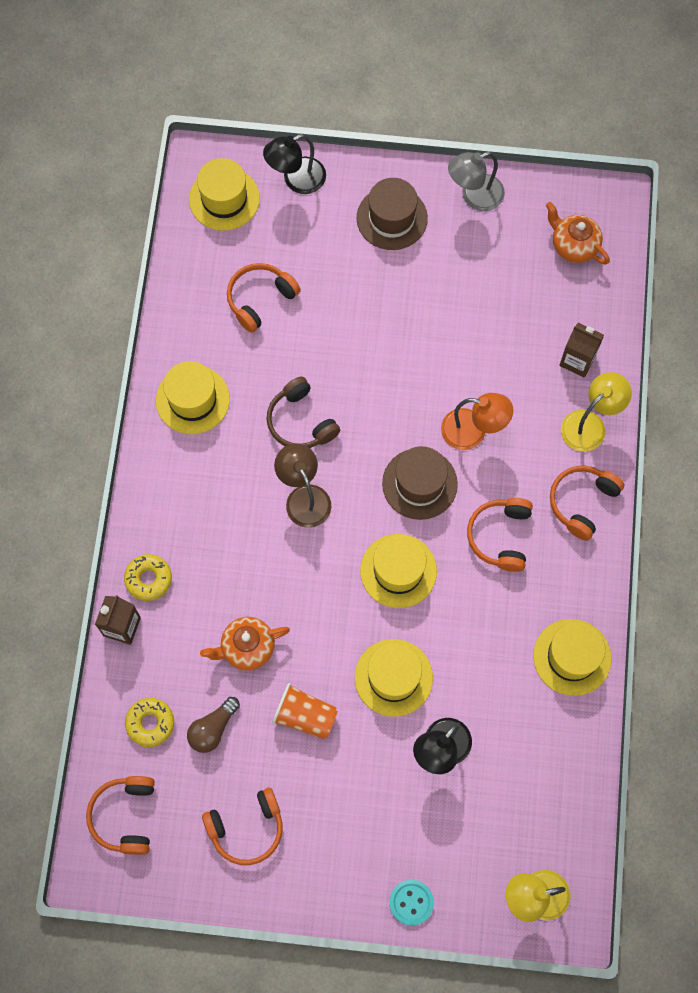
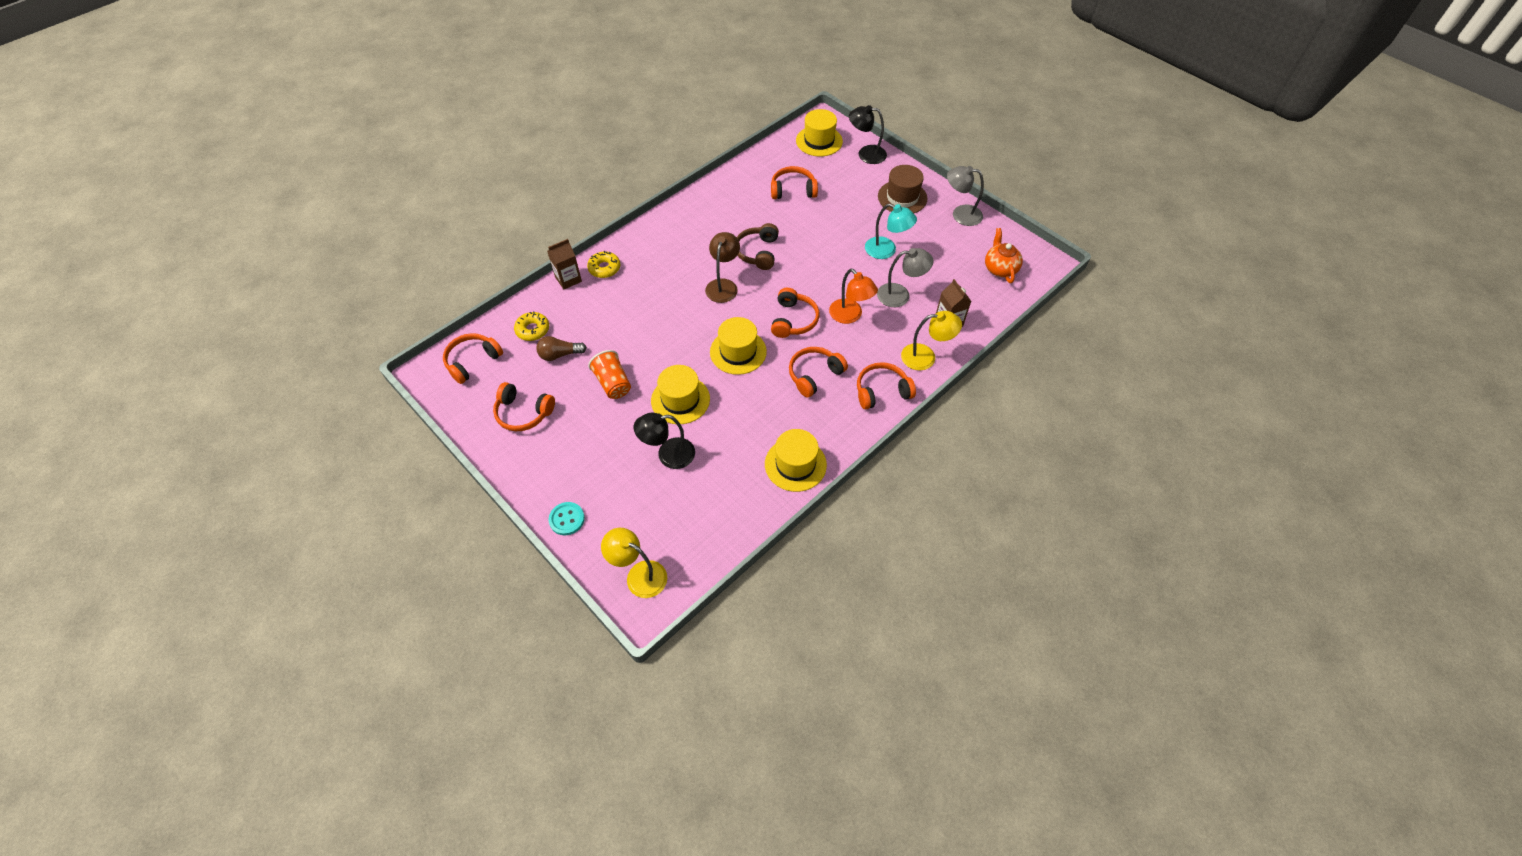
camera: 40 degrees right, 15 degrees down
yellow hat [156,361,230,434] -> none
orange teapot [200,617,290,670] -> none
brown hat [382,446,458,520] -> orange headphones [771,288,819,338]
none -> turquoise lamp [865,204,917,259]
none -> grey lamp [877,248,933,307]

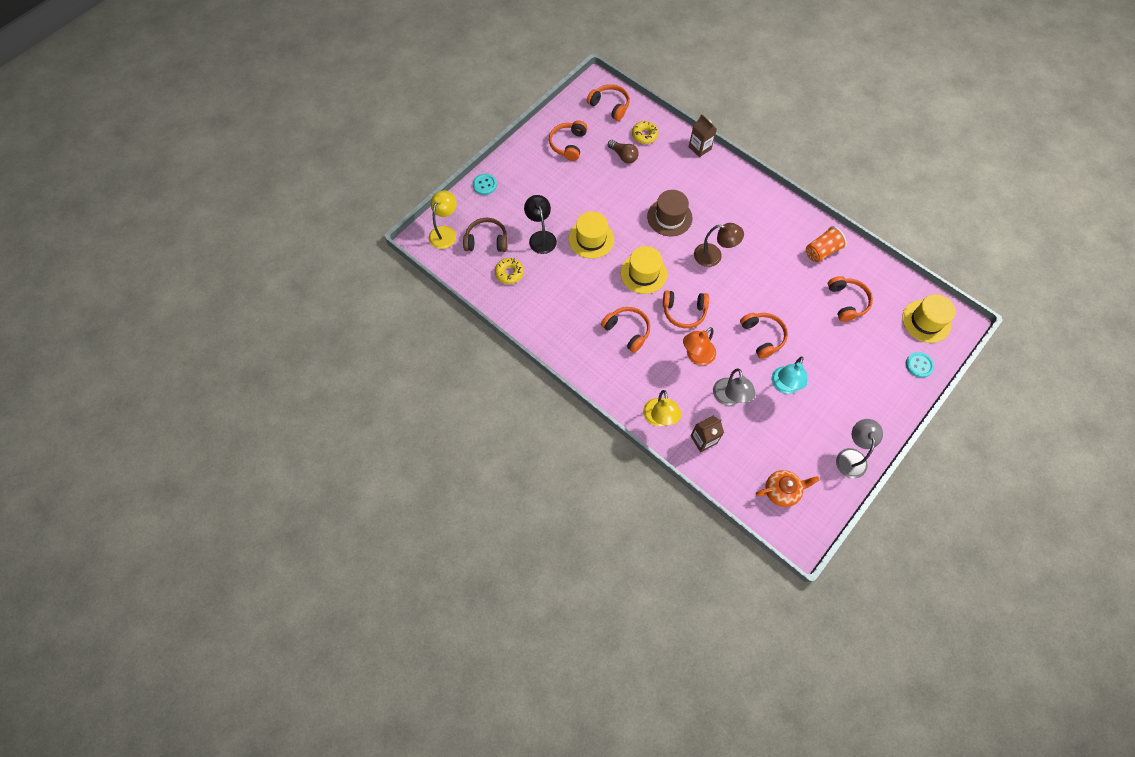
camera: 85 degrees right, 10 degrees up
brown light bulb [536,336,587,361] -> brown light bulb turned 150 degrees clockwise [608,140,639,163]
yellow donut [587,251,620,278] -> yellow donut moved to [495,258,524,284]
orange cup [588,350,631,399] -> orange cup moved to [806,226,847,262]
brown headphones [737,223,779,270] -> brown headphones moved to [463,218,508,252]
yellow hat [765,429,827,492] -> none
black lamp [849,105,887,164] -> turquoise button [906,352,934,378]
orange headphones [857,362,916,409] -> orange headphones moved to [740,313,788,359]
brown hat [878,165,927,213] -> brown hat moved to [647,190,692,237]

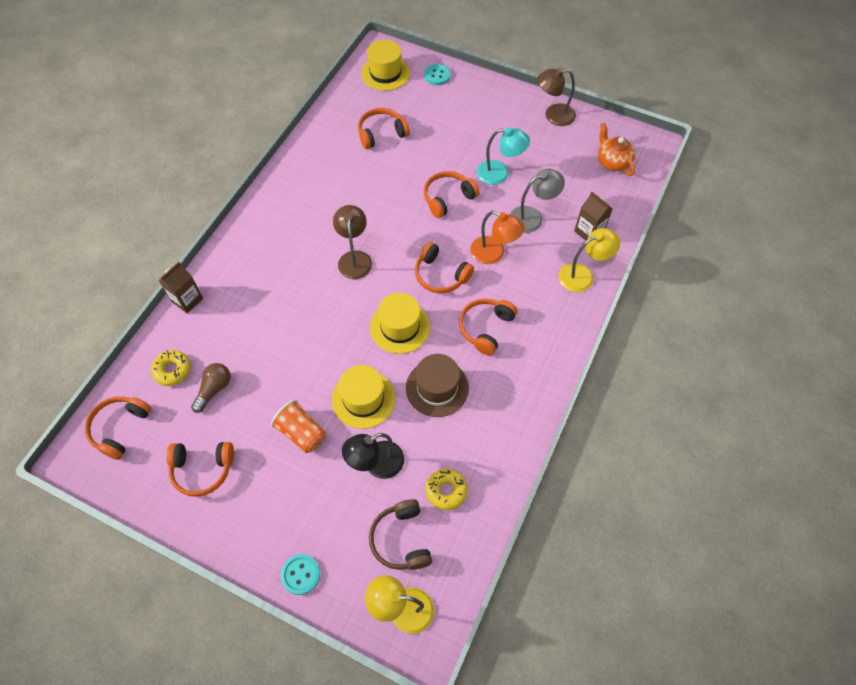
camera: 105 degrees left, 5 degrees down
brown hat [647,190,692,237] -> brown hat moved to [406,354,469,417]
orange headphones [663,290,709,328] -> orange headphones turned 135 degrees clockwise [415,242,474,293]
orange cup [806,226,847,262] -> orange cup moved to [271,400,326,453]
grey lamp [836,419,883,478] -> brown lamp [537,67,576,126]

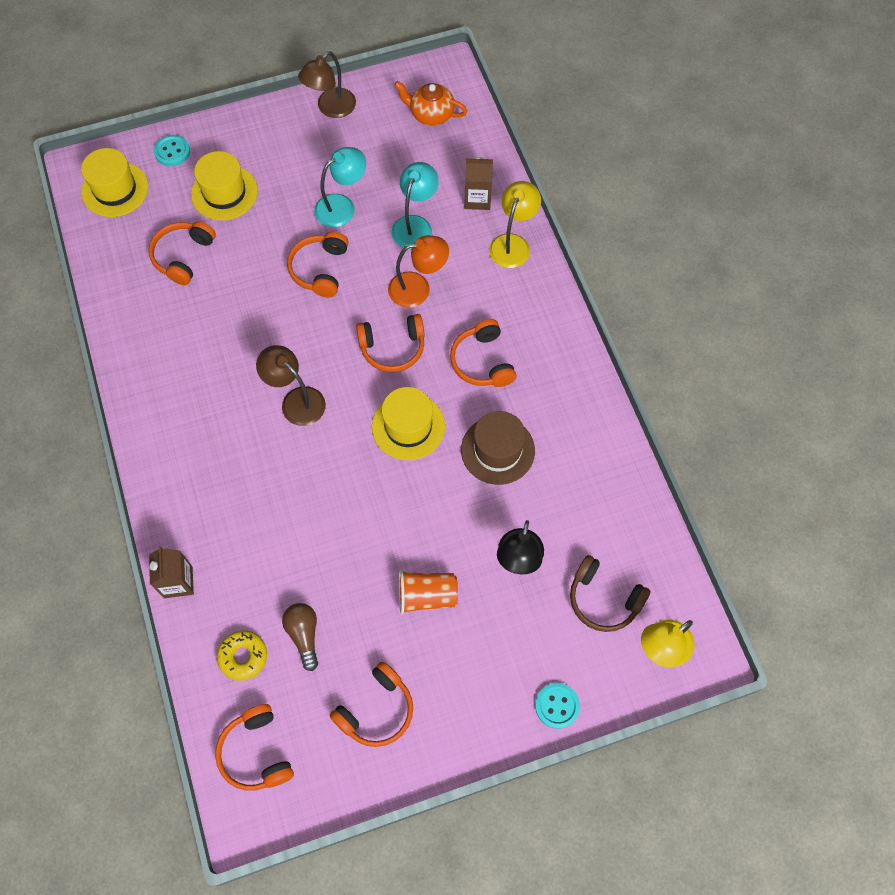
camera: 45 degrees left, 5 degrees up
yellow hat [332,365,395,429] -> yellow hat moved to [191,151,258,220]
yellow donut [426,469,468,510] -> none
grey lamp [510,169,565,233] -> turquoise lamp [392,162,439,249]

